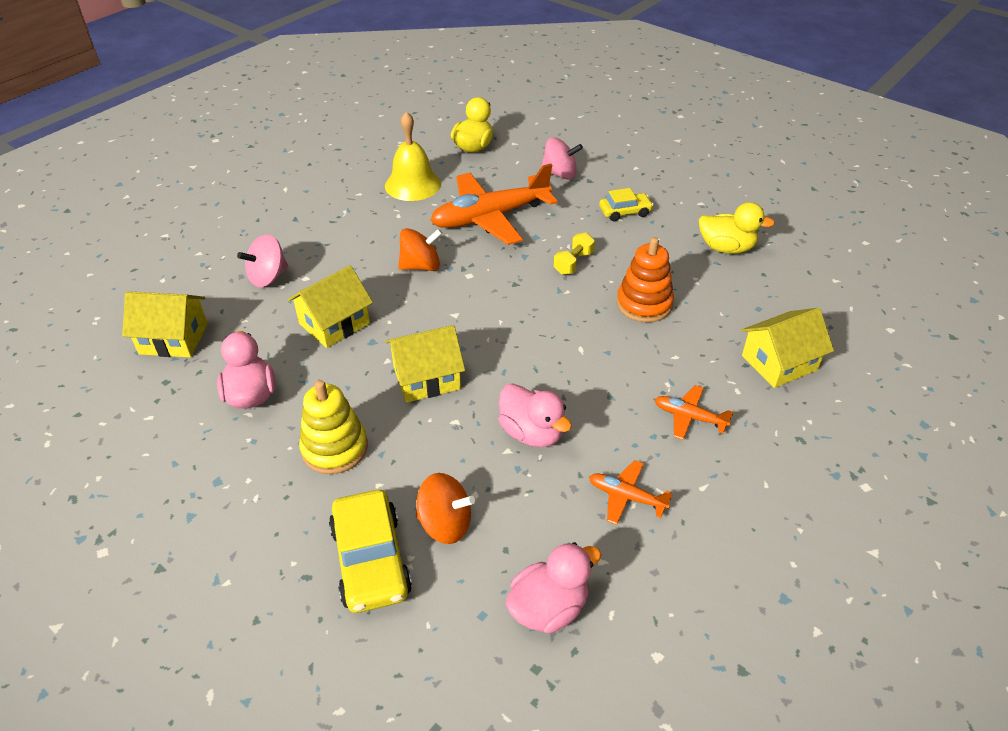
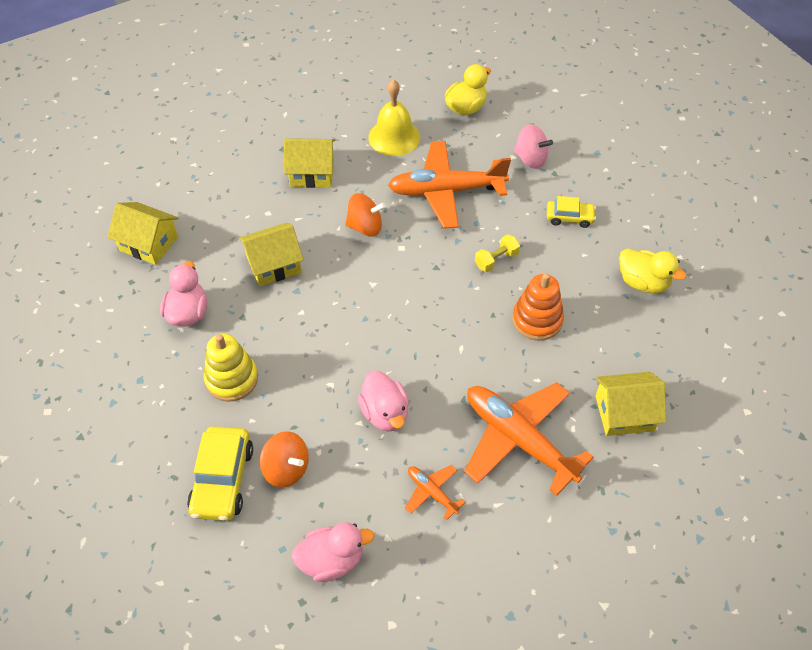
camera: 20 degrees right, 10 degrees up
pink spinning top [237,234,289,287] -> none
yellow house [385,325,465,403] -> yellow house moved to [284,138,336,188]
orange plane [654,385,734,440] -> orange plane [464,382,594,496], size x2.17

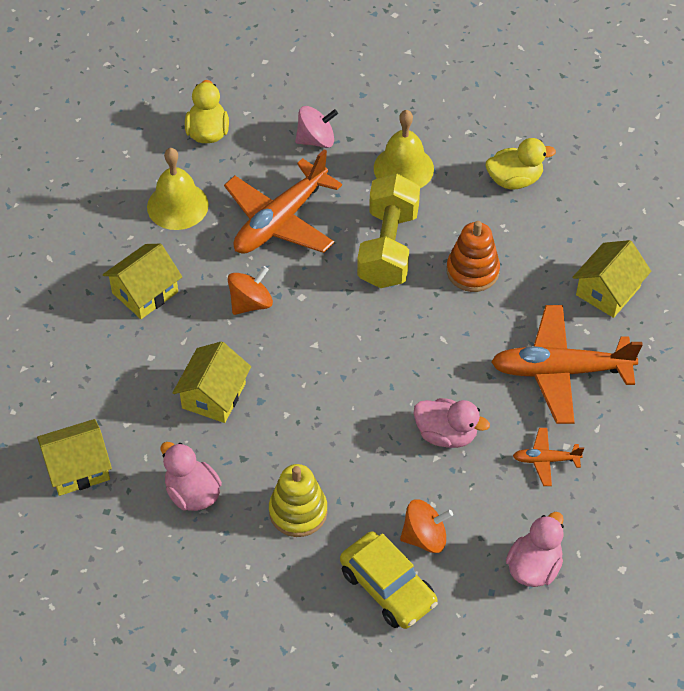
camera: 45 degrees left, 0 degrees up
yellow dumbbell [475,234,520,272] -> yellow dumbbell [357,174,420,288], size x2.26
yellow car [547,196,596,228] -> yellow bell [374,110,434,188]

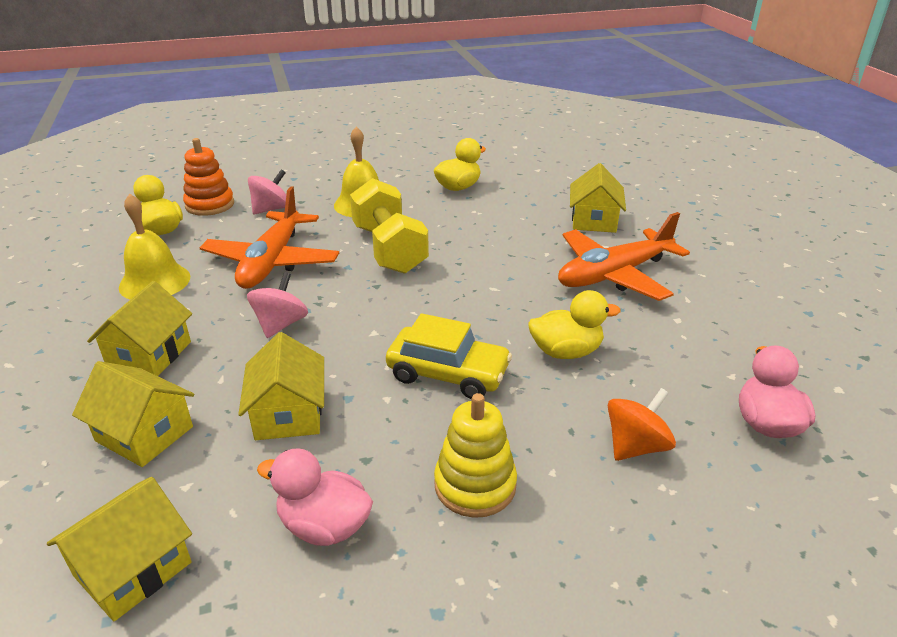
camera: 30 degrees left, 20 degrees down
orange spinning top [228,266,273,315] -> pink spinning top [247,272,308,338]
yellow car [340,531,438,629] -> yellow car moved to [386,313,512,399]
pink duck [414,398,490,448] -> yellow duck [528,290,621,359]
orange stacking toy [446,221,500,292] -> orange stacking toy moved to [183,138,234,216]
orange plane [513,428,584,486] -> none
none -> yellow house [72,361,194,467]

